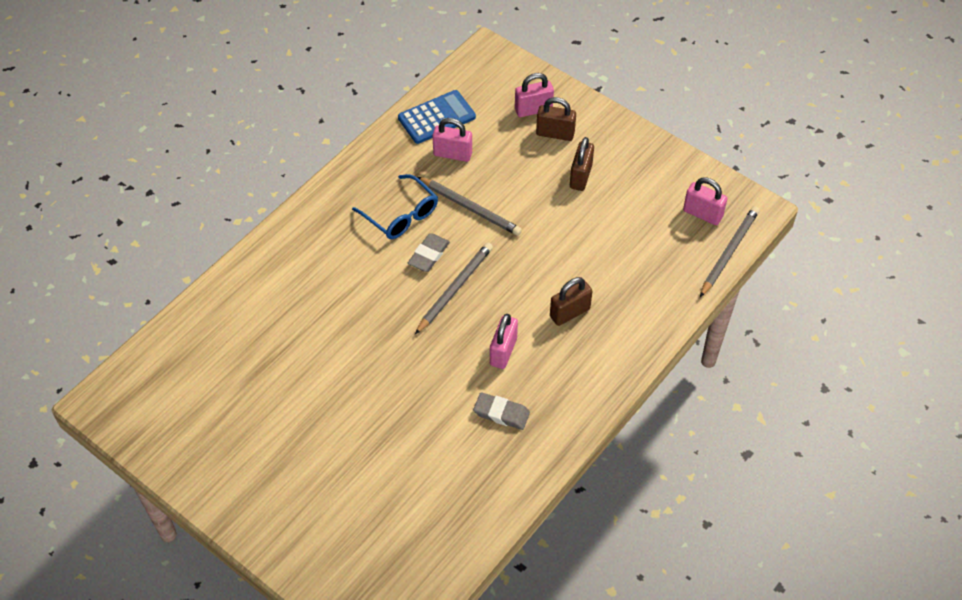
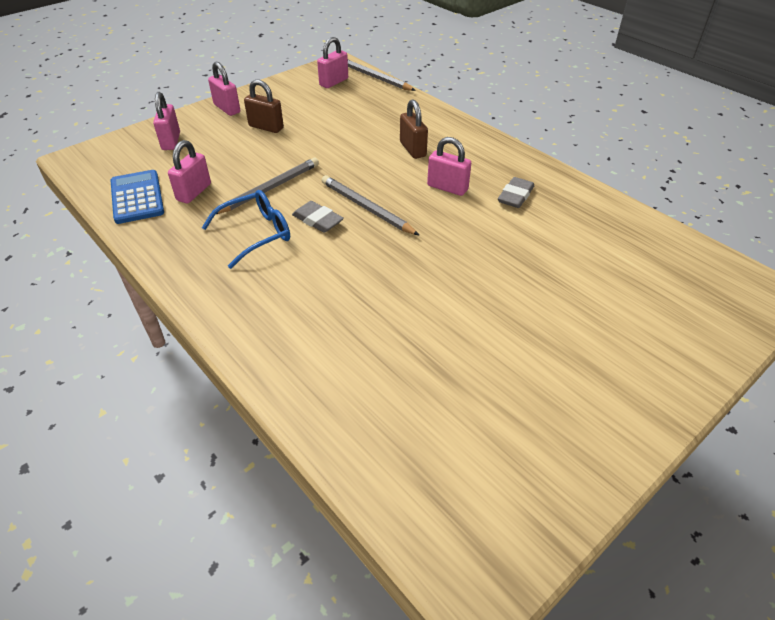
camera: 80 degrees left, 10 degrees down
brown padlock [536,97,576,141] -> none
none -> pink padlock [208,62,240,116]

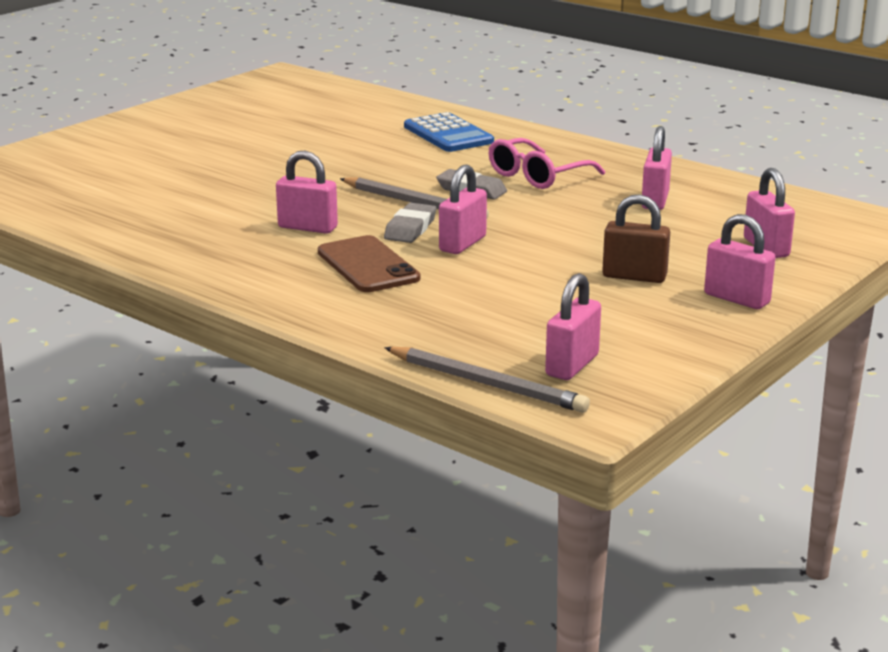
camera: 170 degrees right, 20 degrees down
blue calculator [111,170,164,224] -> blue calculator moved to [404,112,494,152]
blue glasses [202,190,290,269] -> pink glasses [489,138,605,189]
grey pencil [216,158,319,214] -> none
brown padlock [400,100,428,159] -> brown phone [318,235,420,292]
grey eraser [498,177,534,208] -> grey eraser moved to [384,203,436,243]
none -> pink padlock [439,165,487,254]

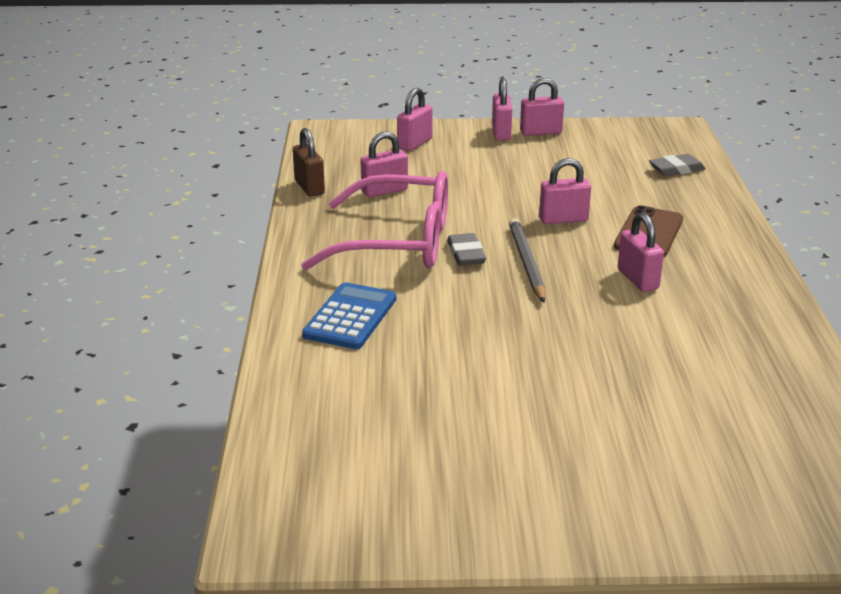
camera: 130 degrees left, 5 degrees up
grey eraser [384,203,436,243] -> grey eraser moved to [649,154,706,176]
grey pencil [384,347,590,413] -> none
pink glasses [489,138,605,189] -> pink glasses [301,171,448,270], size x1.70
pink padlock [545,273,601,380] -> pink padlock moved to [520,78,564,136]
brown padlock [602,194,670,283] -> brown padlock moved to [293,128,325,197]

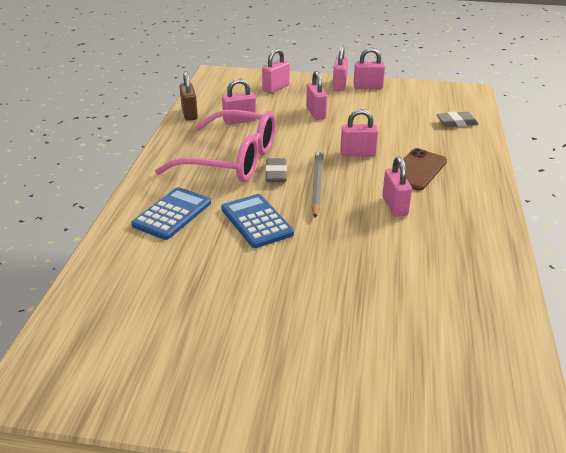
camera: 10 degrees right, 5 degrees up
none -> blue calculator [221,194,294,248]
none -> pink padlock [306,71,327,120]

